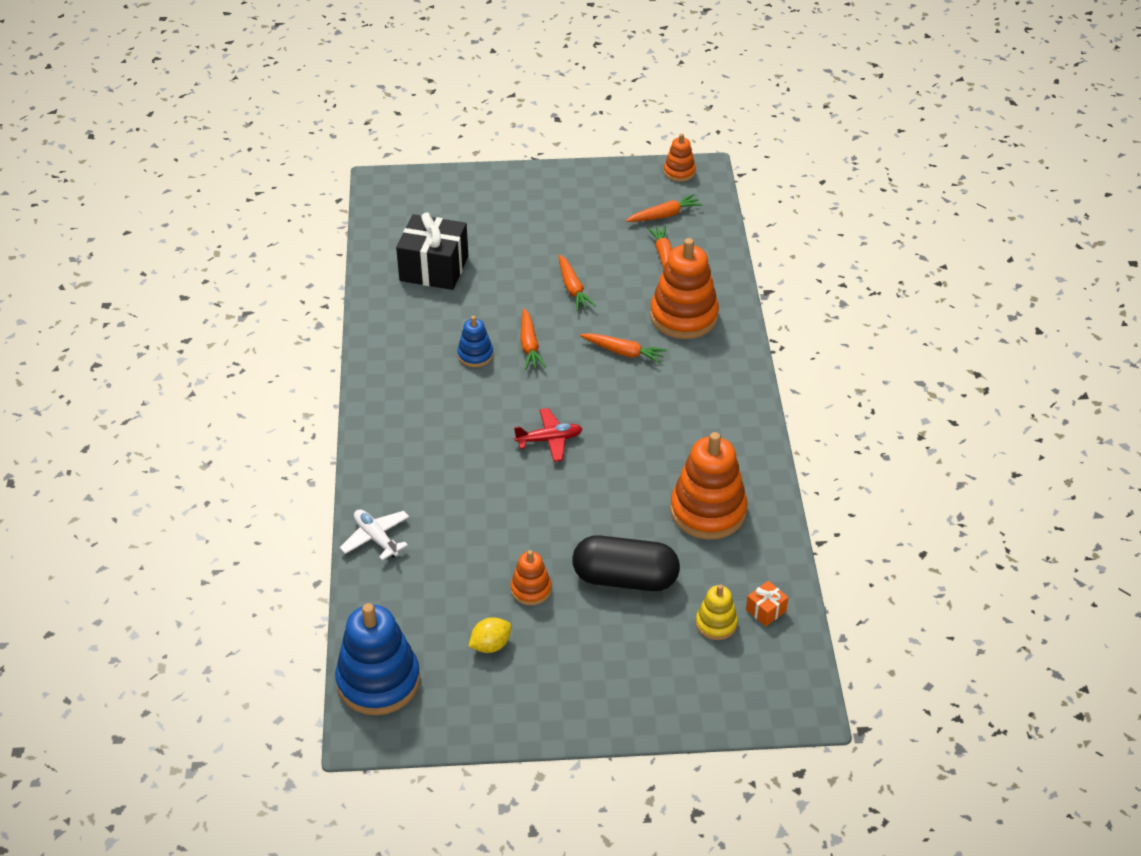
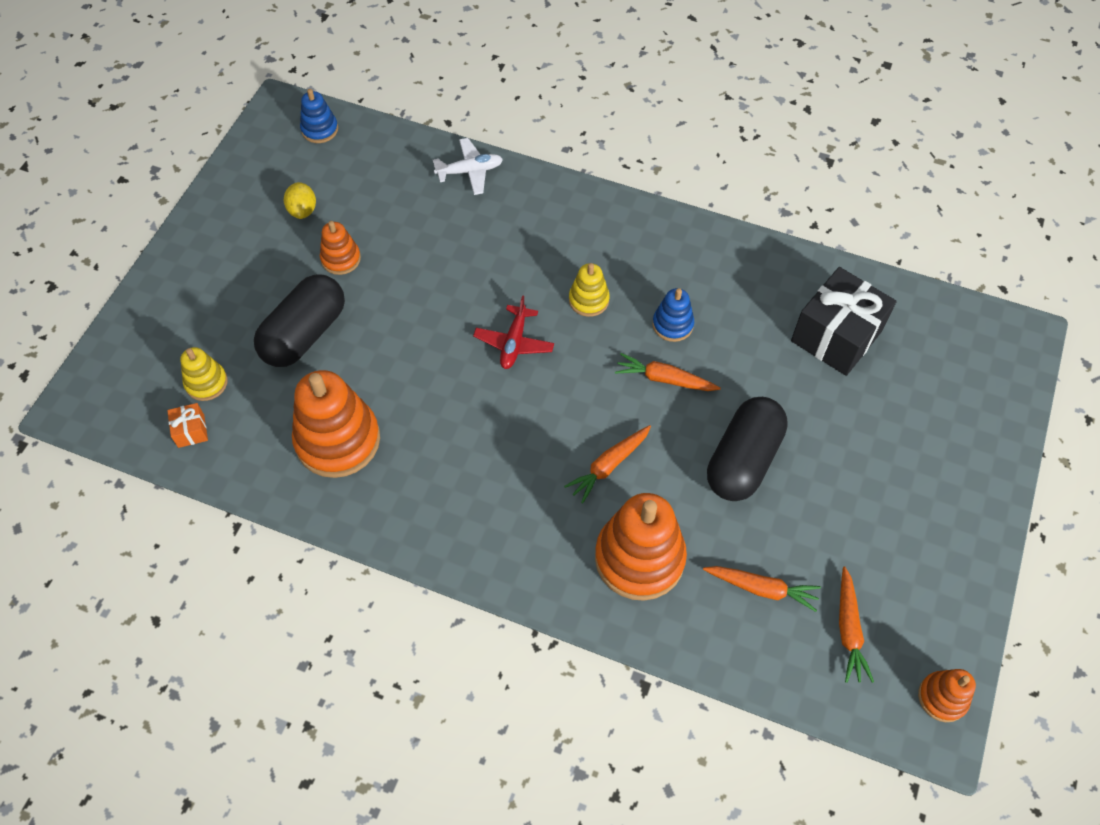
camera: 115 degrees right, 15 degrees up
blue stacking toy [335,603,420,715] -> blue stacking toy [300,89,338,143], size x0.51
orange carrot [558,254,596,311] -> black capsule [707,397,788,501]
none -> yellow stacking toy [569,263,610,317]

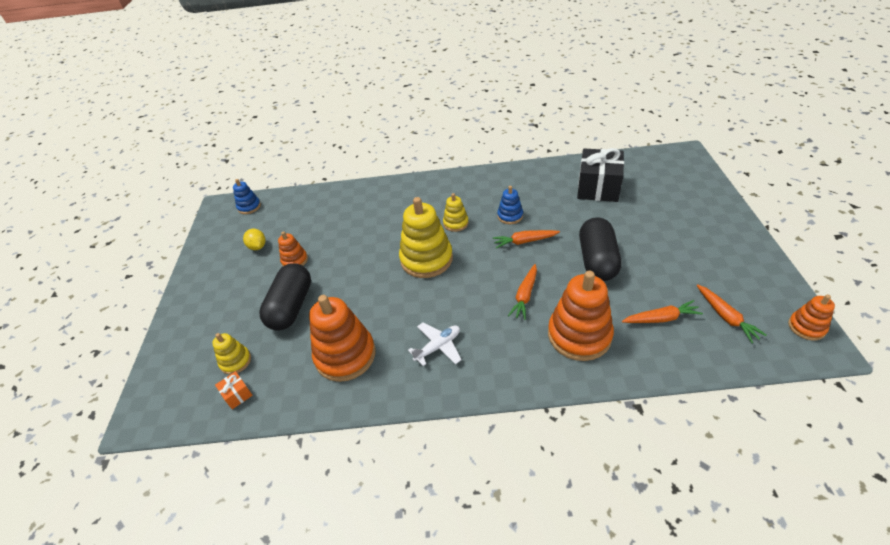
camera: 20 degrees left, 15 degrees down
white plane [433,138,503,195] -> white plane moved to [408,323,462,366]
red plane [473,295,554,369] -> yellow stacking toy [399,197,453,278]

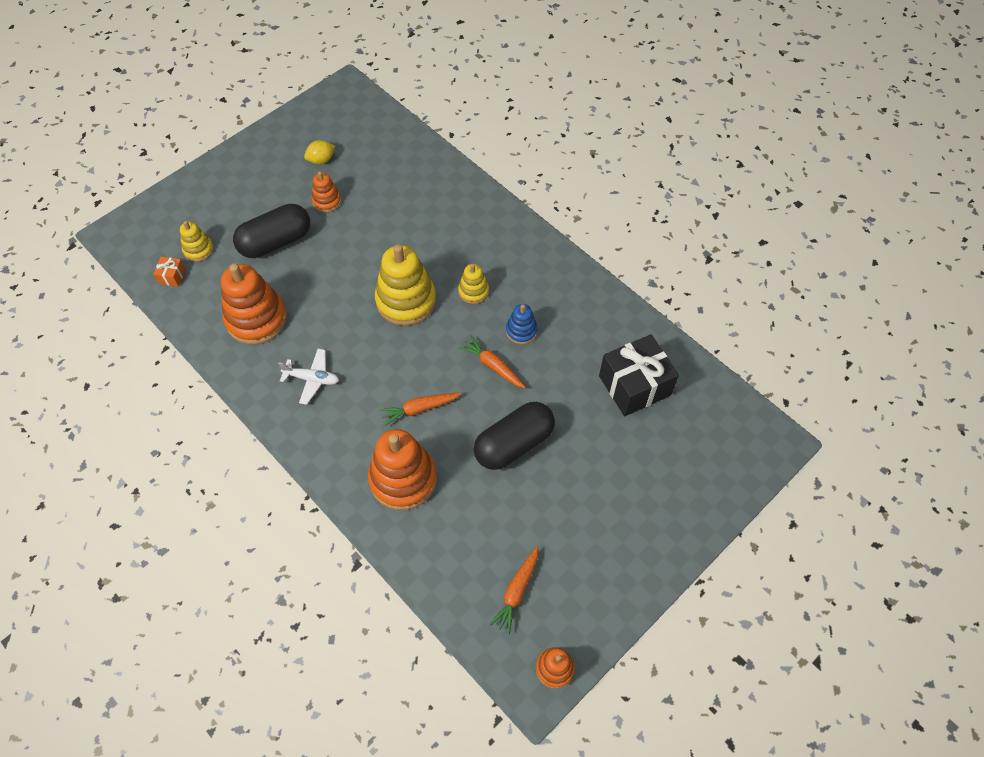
camera: 45 degrees right, 15 degrees up
blue stacking toy [233,179,261,214] -> none
yellow lemon [243,228,266,250] -> yellow lemon turned 45 degrees clockwise [304,140,335,164]
orange carrot [622,300,703,323] -> none

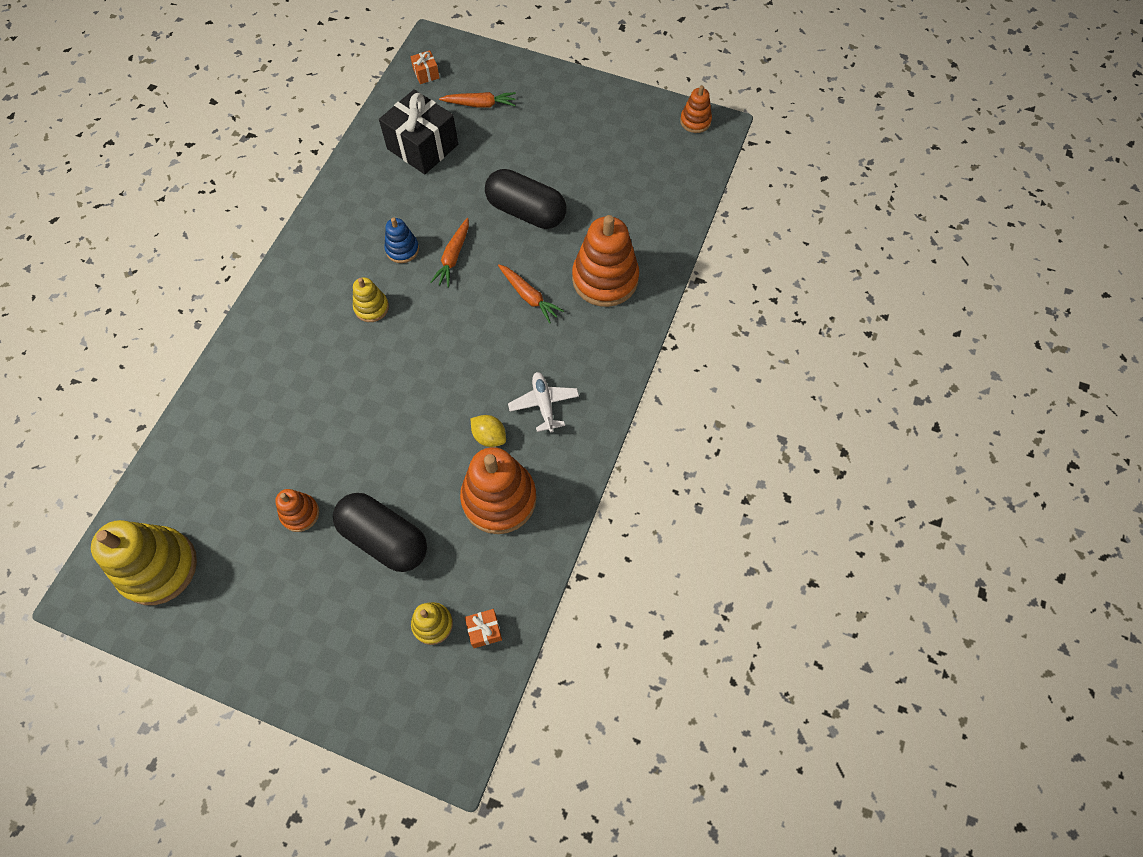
camera: 115 degrees left, 5 degrees up
yellow lemon [304,140,335,164] -> yellow lemon moved to [471,415,506,447]
yellow stacking toy [375,244,436,326] -> yellow stacking toy moved to [91,520,197,605]
orange carrot [490,547,538,634] -> orange carrot moved to [439,92,516,108]
none -> orange gift [410,50,440,84]

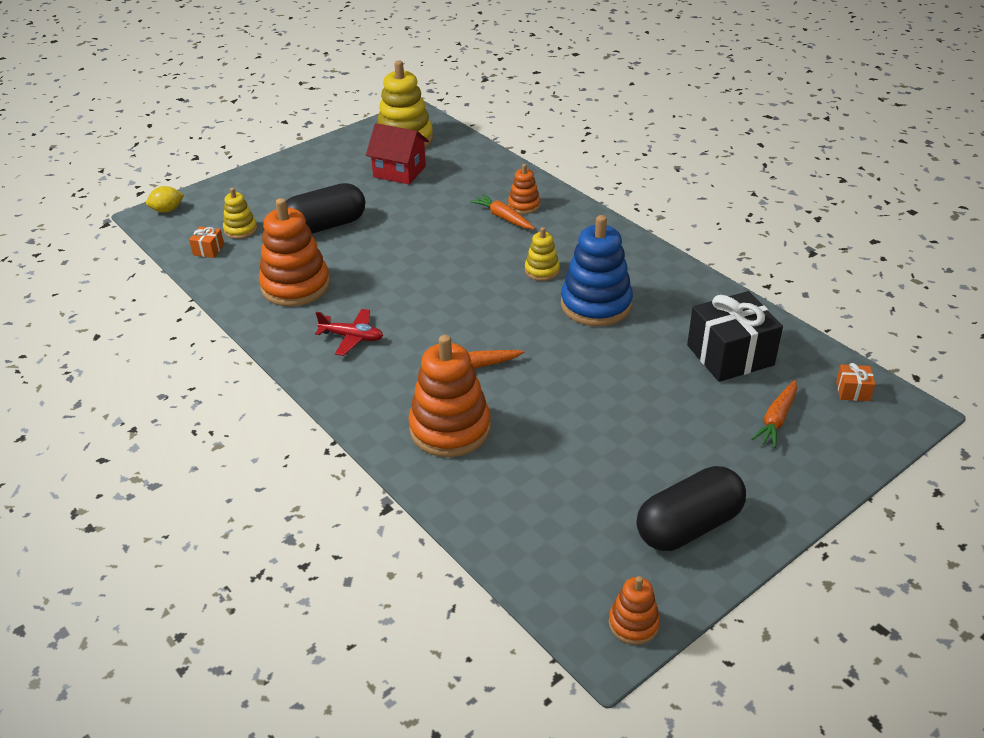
camera: 120 degrees right, 25 degrees down
orange stacking toy [275,489,319,532] -> orange stacking toy moved to [508,164,540,214]
blue stacking toy [384,217,419,263] -> blue stacking toy [561,215,633,326], size x1.95
orange carrot [430,218,469,287] -> orange carrot moved to [470,194,535,229]
yellow lemon [471,415,506,447] -> yellow lemon moved to [146,186,184,213]
black capsule [485,169,566,229] -> black capsule moved to [637,466,746,551]
white plane [508,372,579,432] -> red plane [315,309,383,356]
none -> red house [366,123,429,185]

